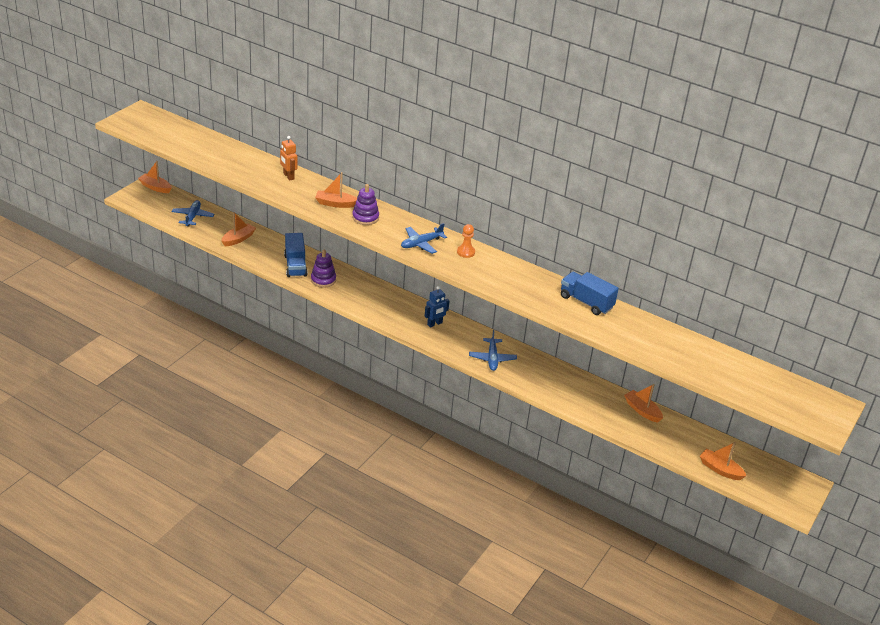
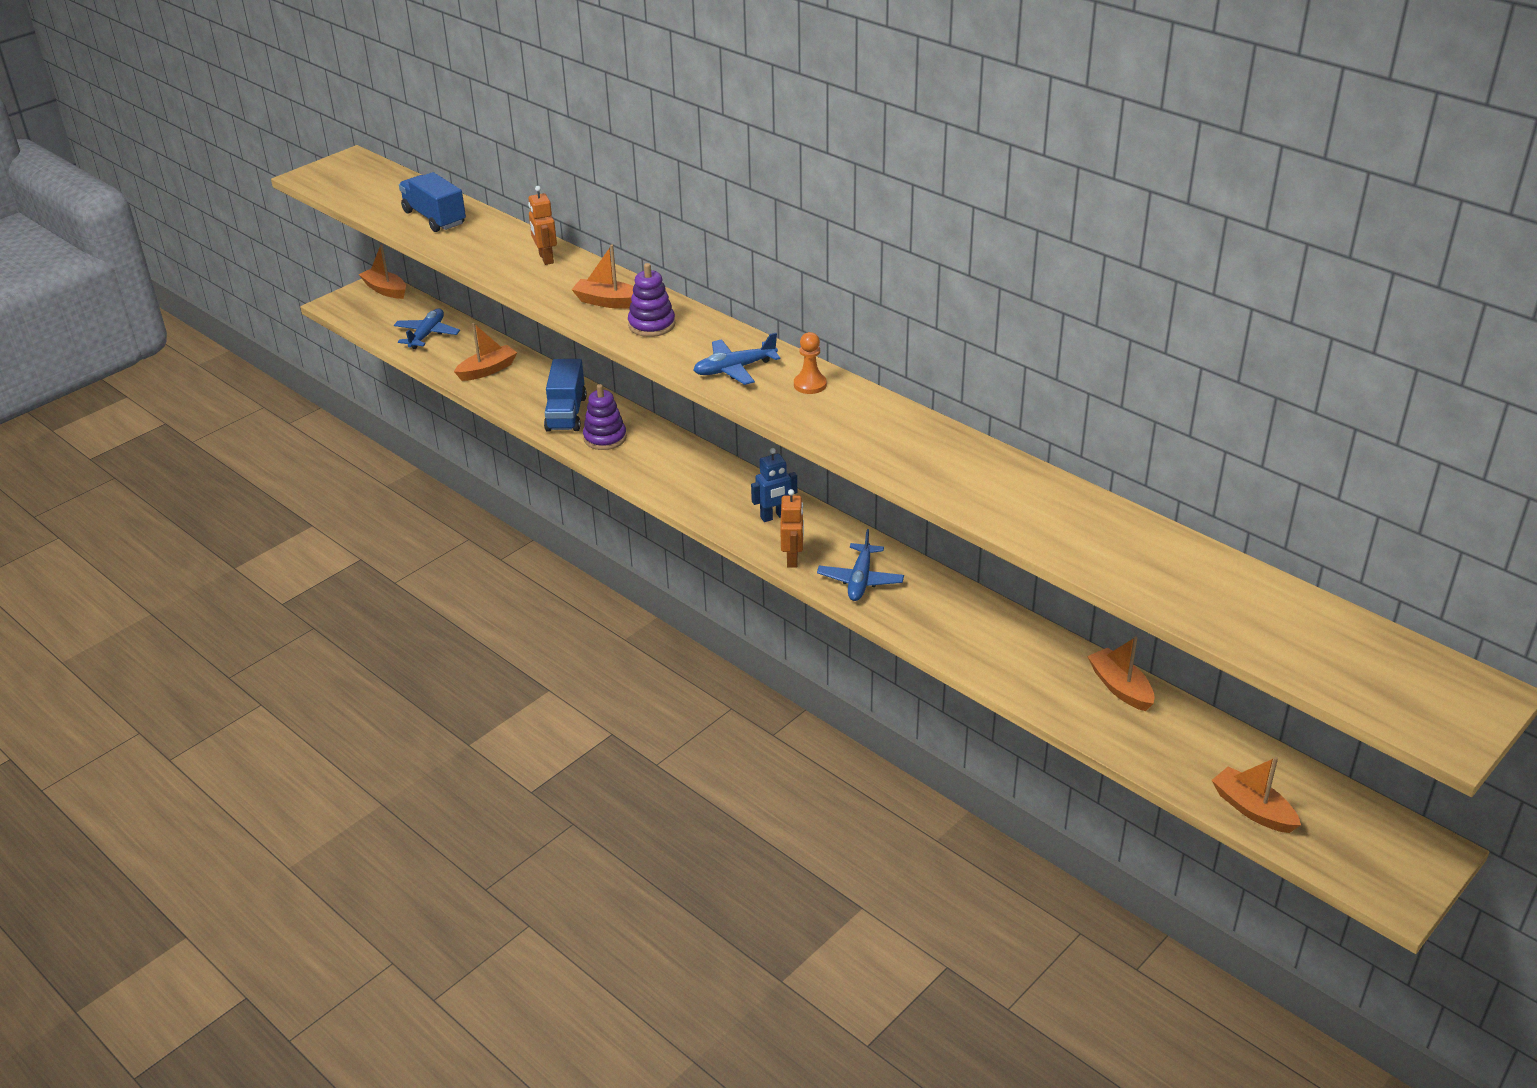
camera: 15 degrees right, 0 degrees up
blue truck [561,272,619,315] -> blue truck moved to [399,172,466,232]
none -> orange robot [780,489,804,568]

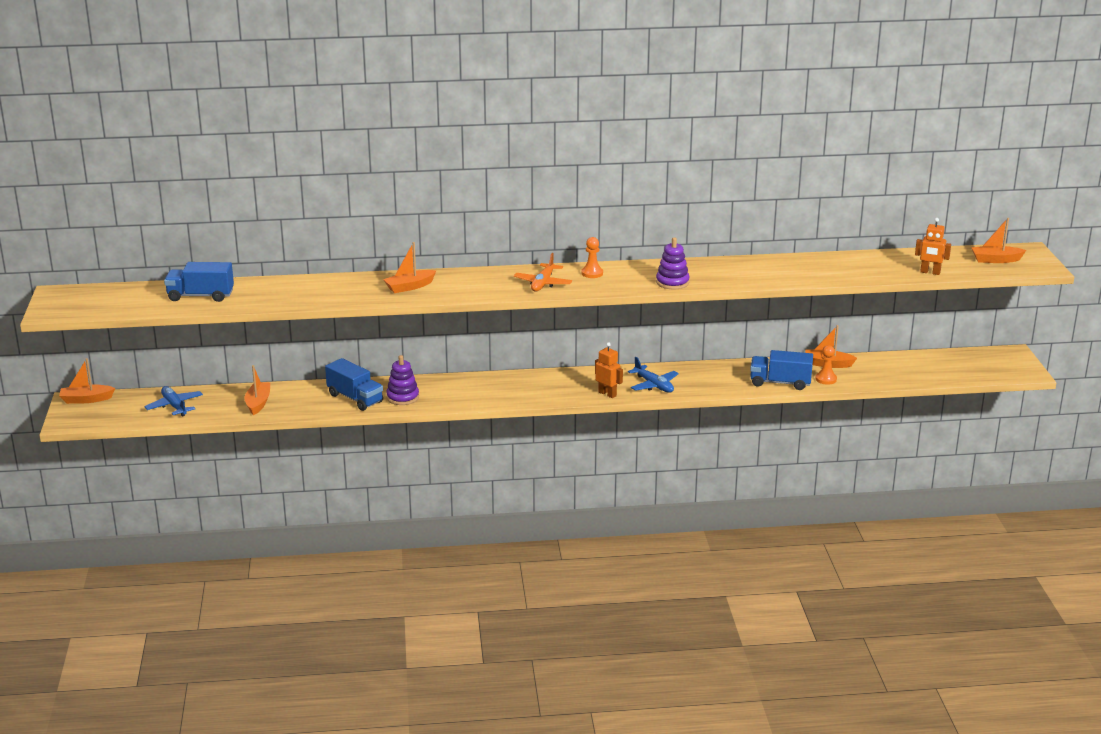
camera: 50 degrees left, 10 degrees down
orange robot [528,186,557,265] -> orange robot moved to [915,218,951,275]
purple stacking toy [628,263,675,337] -> purple stacking toy moved to [656,238,690,289]
blue plane [693,333,781,385] -> orange plane [514,253,572,291]
blue robot [751,448,797,522] -> none
orange boat [1212,757,1301,833] -> orange boat moved to [971,218,1026,263]
none -> blue truck [750,350,813,390]
none -> orange pawn [815,345,837,385]

